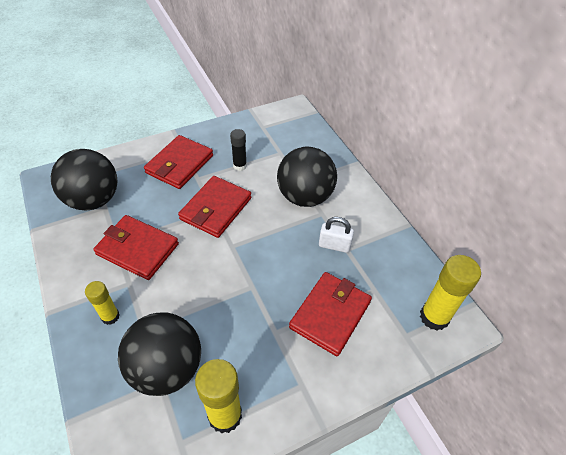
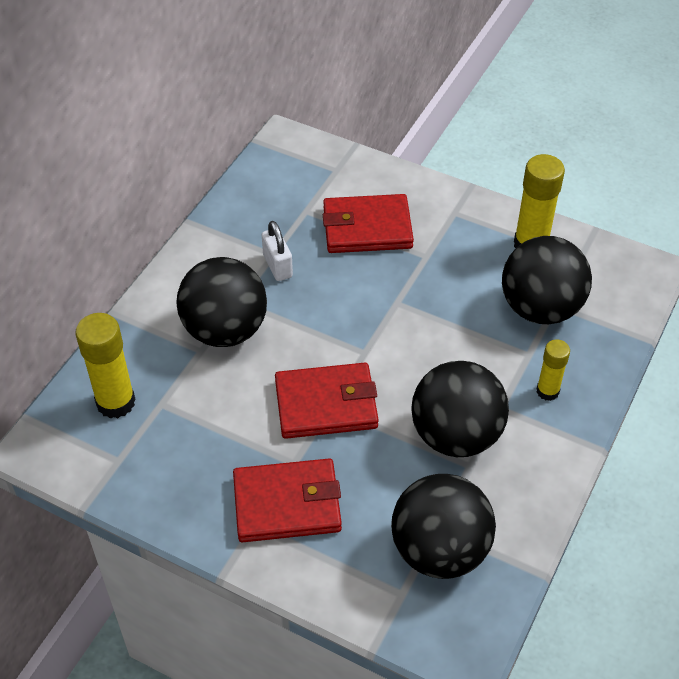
camera: 125 degrees left, 0 degrees up
red wallet [93,215,179,280] -> black ball [411,361,509,457]
black glue stick [230,129,247,171] -> none
yellow glue stick [420,255,481,331] -> yellow glue stick moved to [75,313,136,418]

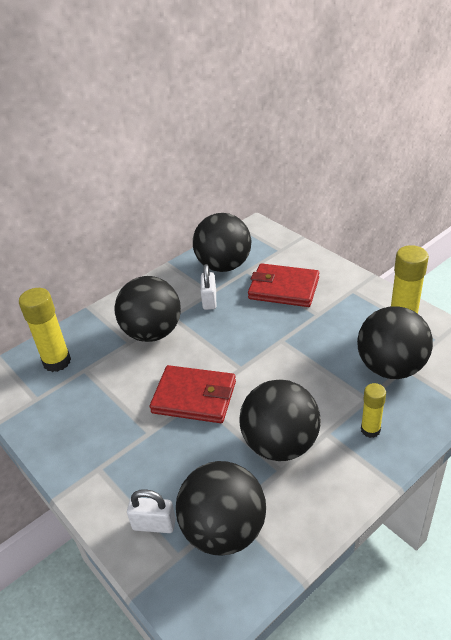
camera: 25 degrees right, 10 degrees down
red wallet [233,459,342,543] -> none
none -> white padlock [127,489,176,533]
none -> black ball [193,213,251,272]

